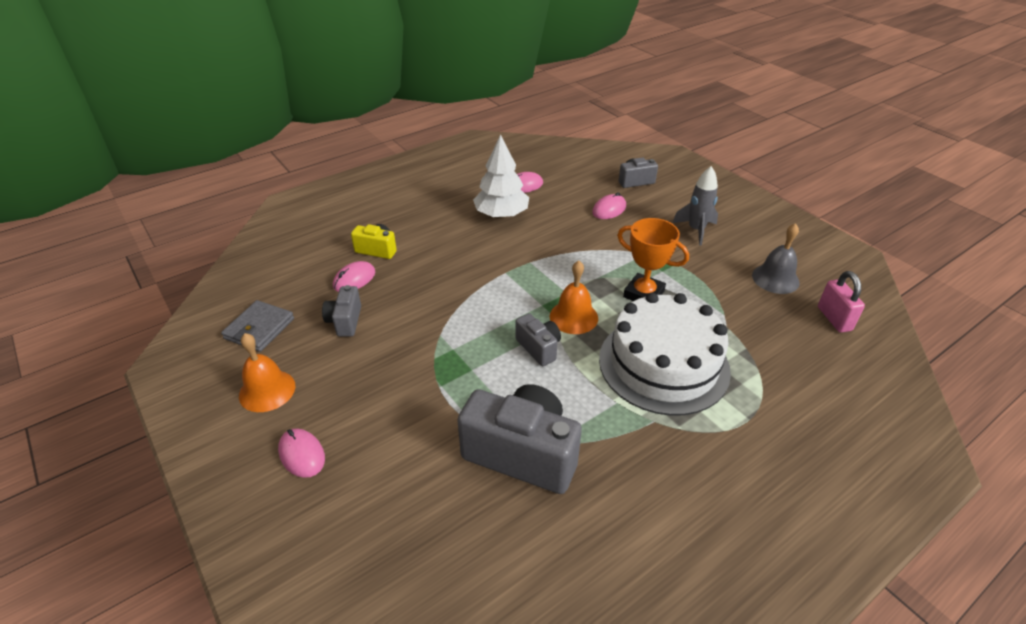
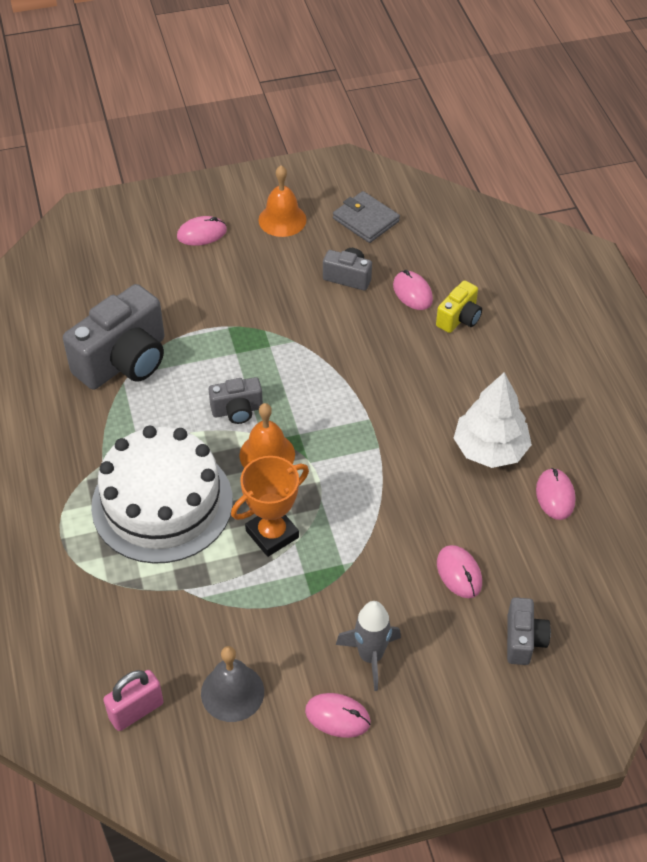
camera: 110 degrees right, 10 degrees up
pink padlock [818,271,865,333] -> pink padlock turned 45 degrees counterclockwise [103,670,164,731]
none -> pink mouse [305,693,371,738]

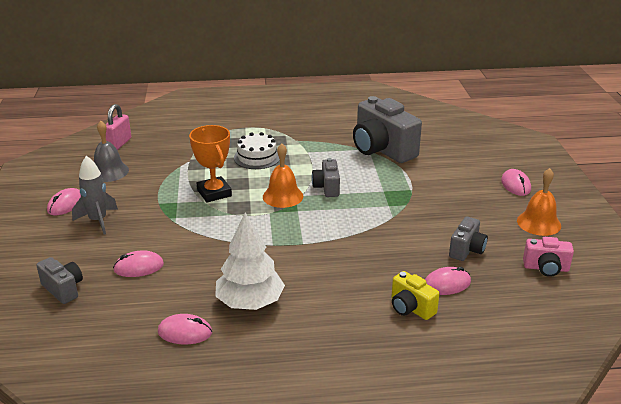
camera: 100 degrees right, 20 degrees down
white cake [91,426,233,564] -> white cake [234,132,280,169], size x0.51
pink padlock [103,670,164,731] -> pink padlock turned 45 degrees clockwise [106,104,131,150]
grey wallet [333,191,400,243] -> pink camera [523,237,574,277]
grey camera [507,597,551,665] -> grey camera turned 150 degrees counterclockwise [36,257,83,304]

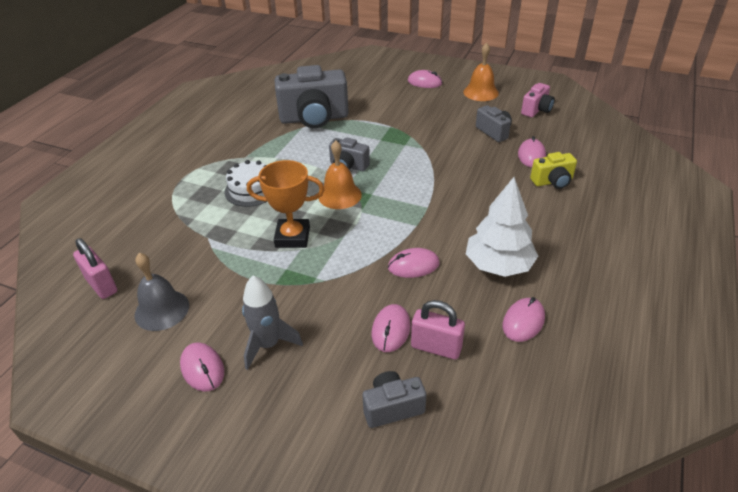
camera: 60 degrees left, 10 degrees up
none -> pink mouse [388,248,440,278]
none -> pink padlock [411,300,465,360]

